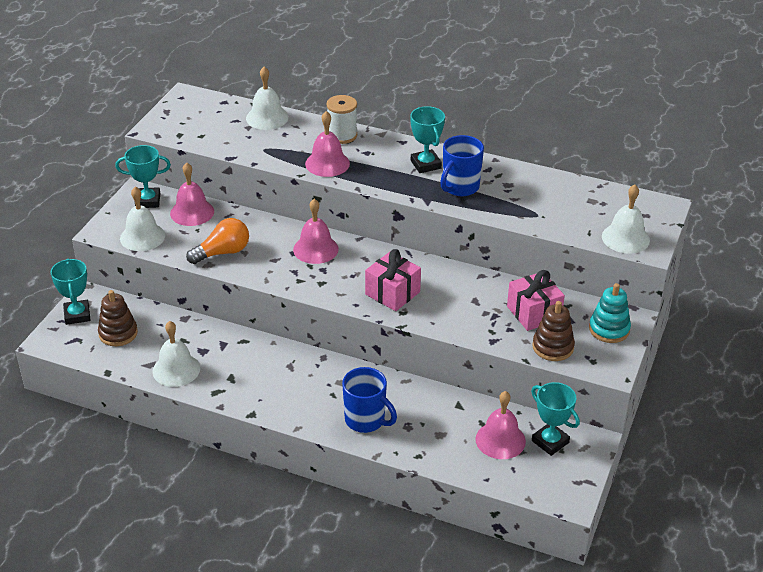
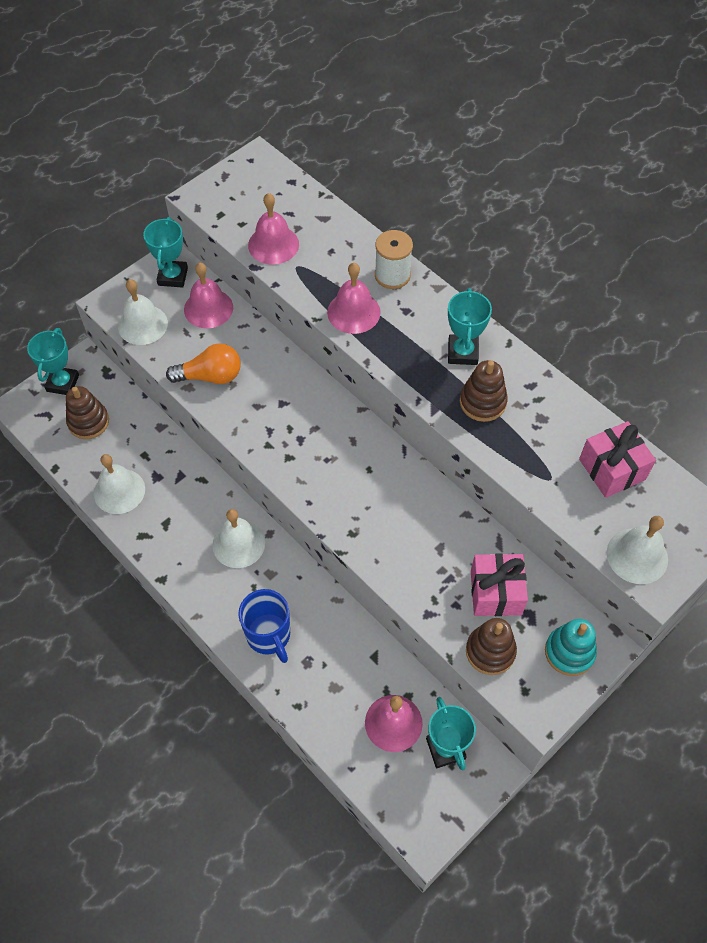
camera: 25 degrees right, 20 degrees up
turquoise trophy [115,145,171,208] -> turquoise trophy turned 75 degrees clockwise [143,217,188,288]
white bell [246,67,289,130] -> white bell moved to [212,509,265,568]
pink bell [293,199,339,264] -> pink bell moved to [248,193,299,265]
pink gift [365,249,421,311] -> pink gift moved to [579,421,656,498]
blue mug [440,135,484,196] -> brown stacking toy [460,360,508,422]

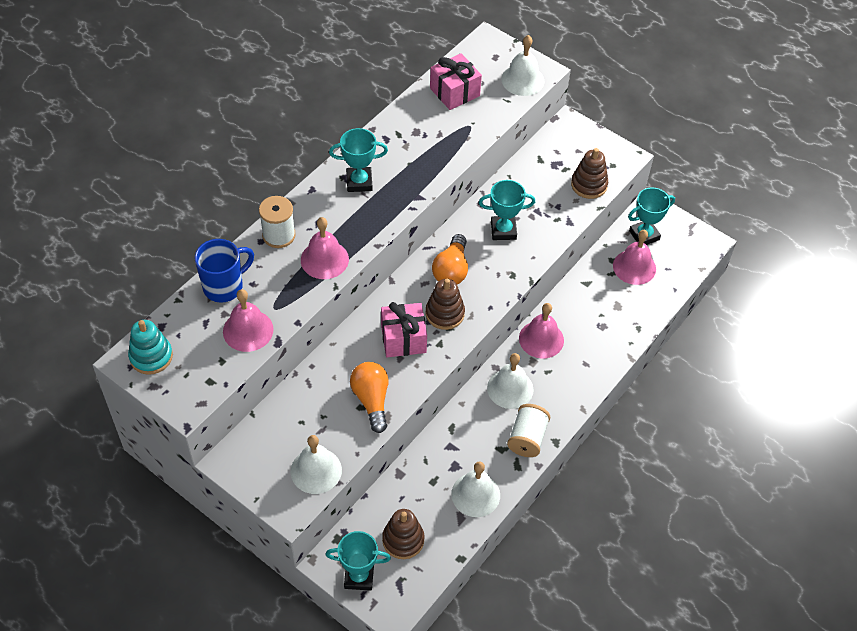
camera: 100 degrees left, 5 degrees down
turquoise trophy [143,217,188,288] -> turquoise trophy moved to [479,180,535,240]
pink bell [184,263,233,328] -> pink bell moved to [519,303,564,359]
blue mug [238,589,290,663] -> blue mug moved to [195,239,254,303]
brown stacking toy [460,360,508,422] -> brown stacking toy moved to [426,279,465,330]
pink gift [471,553,528,616] -> pink gift moved to [381,302,427,357]
turquoise stacking toy [545,619,597,676] -> turquoise stacking toy moved to [128,320,173,375]
none -> orange light bulb [432,234,468,285]
none -> white spool [507,404,551,457]

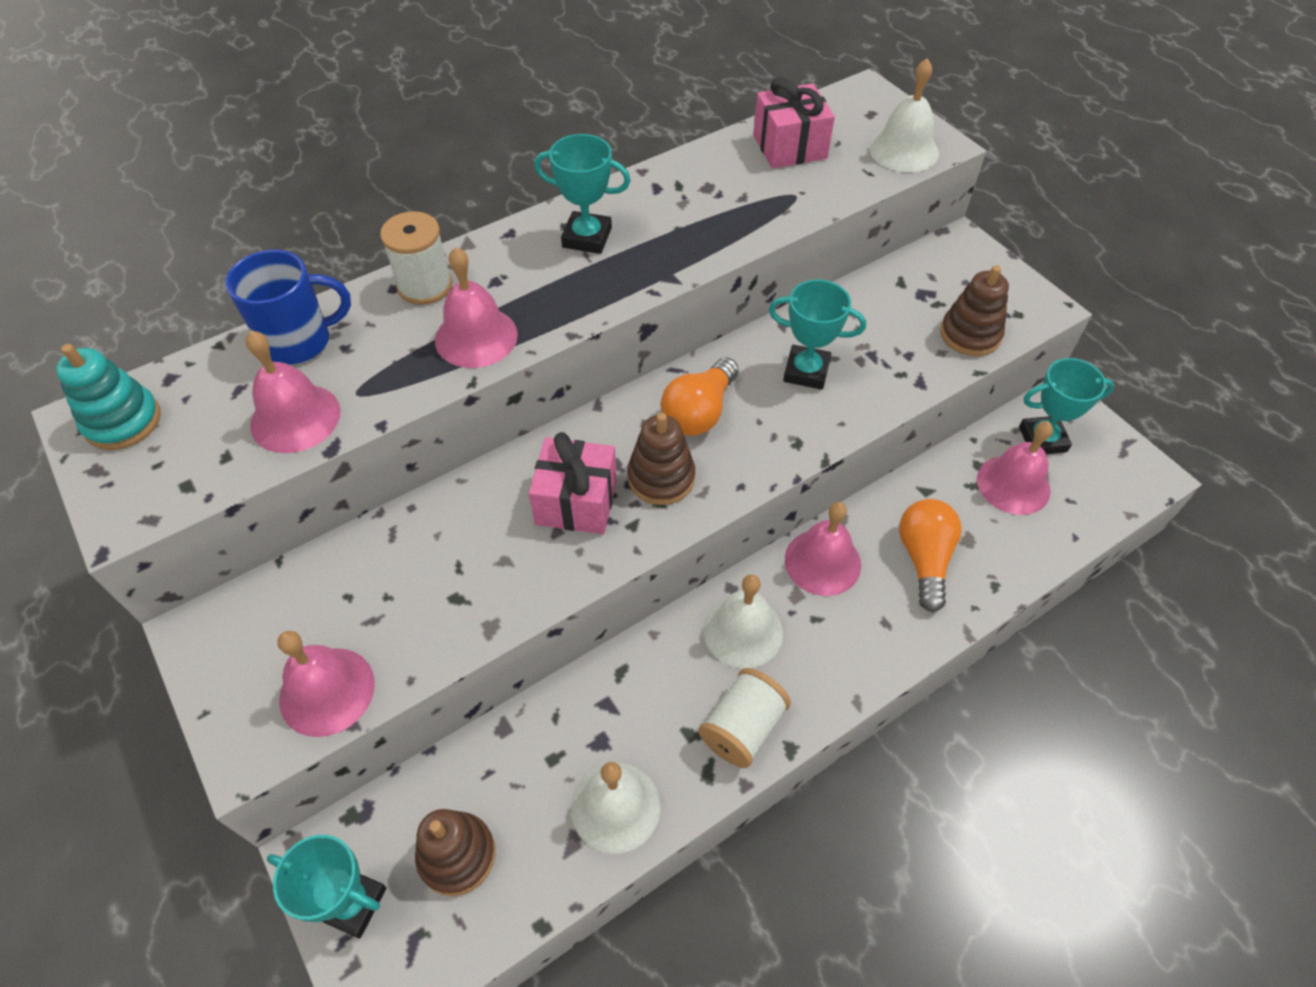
camera: 20 degrees right, 0 degrees up
white bell [291,435,342,494] -> pink bell [277,631,375,737]
orange light bulb [350,362,389,433] -> orange light bulb moved to [899,499,962,612]

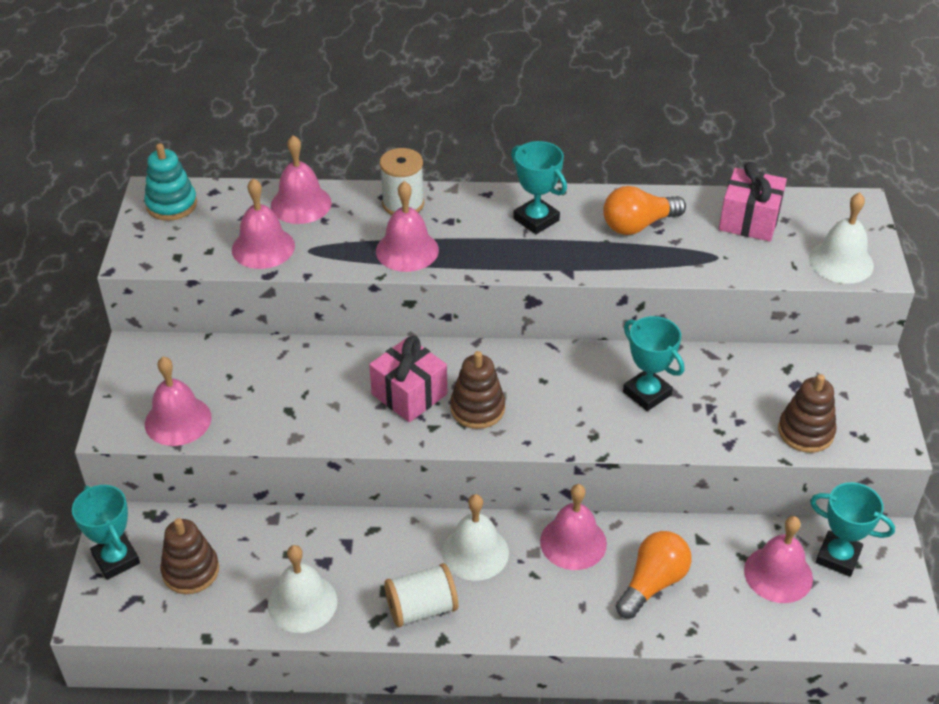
camera: 35 degrees right, 10 degrees down
blue mug [225,250,351,365] -> pink bell [271,135,332,224]
orange light bulb [661,357,738,436] -> orange light bulb moved to [603,186,686,235]

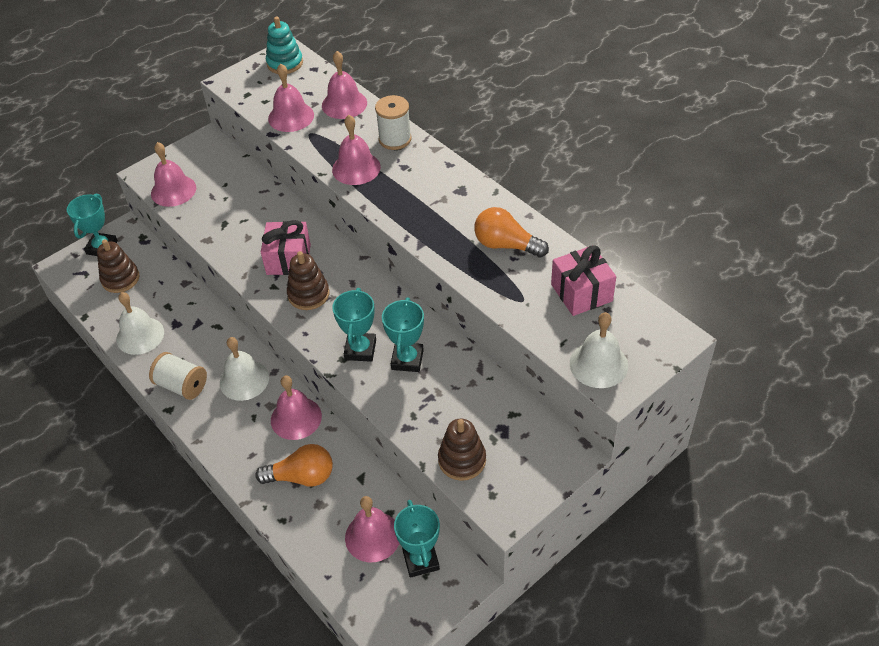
camera: 50 degrees right, 5 degrees up
turquoise trophy [511,141,567,234] -> turquoise trophy moved to [332,288,376,362]

